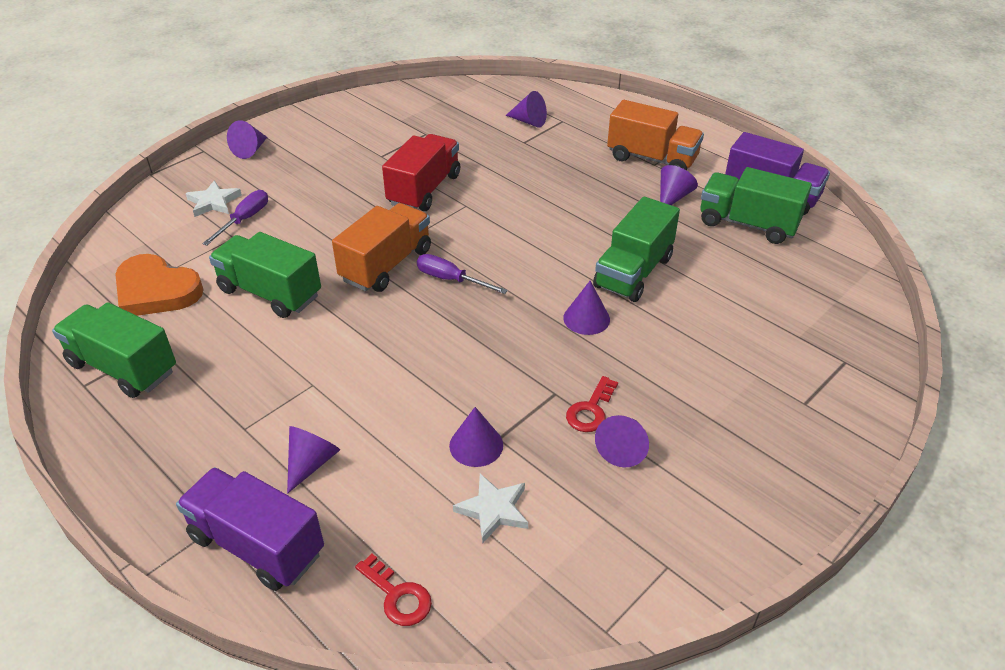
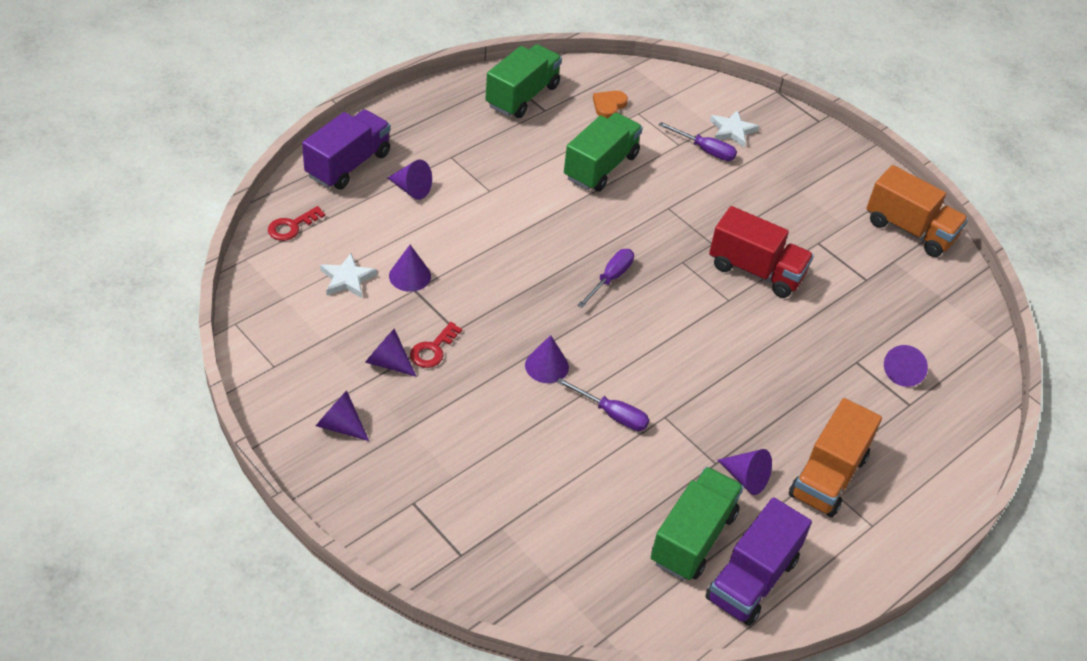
camera: 90 degrees right, 5 degrees up
orange heart [115,254,204,316] -> orange heart [593,91,628,119], size x0.54
purple cone [227,120,267,159] -> purple cone moved to [316,391,369,441]
orange truck [332,203,431,292] -> orange truck moved to [866,165,968,257]
red key [566,376,618,432] -> red key turned 90 degrees counterclockwise [410,322,462,368]
green truck [593,197,680,302] -> purple screwdriver [557,378,649,431]

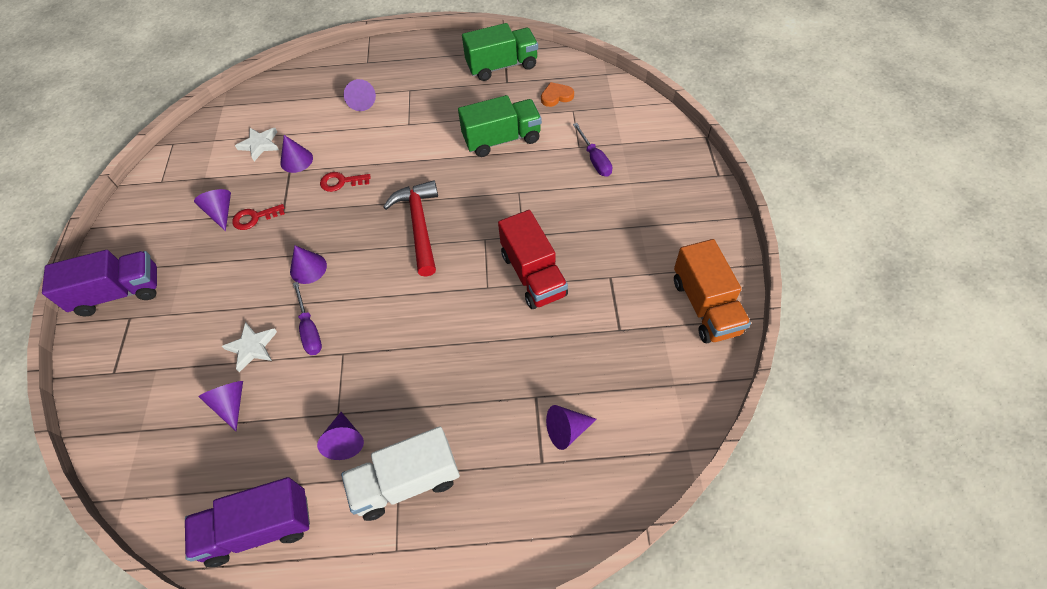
camera: 45 degrees right, 10 degrees up
red key [268,206,325,241] -> red key moved to [320,172,370,192]
purple truck [302,110,391,190] -> purple truck moved to [42,250,157,316]
purple cone [316,391,369,441] -> purple cone moved to [198,381,243,431]
purple screwdriver [577,249,634,308] -> red hammer [383,180,438,277]
green truck [651,467,744,580] -> none
white star [710,110,759,147] -> white star moved to [222,322,277,372]
orange truck [789,398,882,517] -> white truck [341,426,460,521]

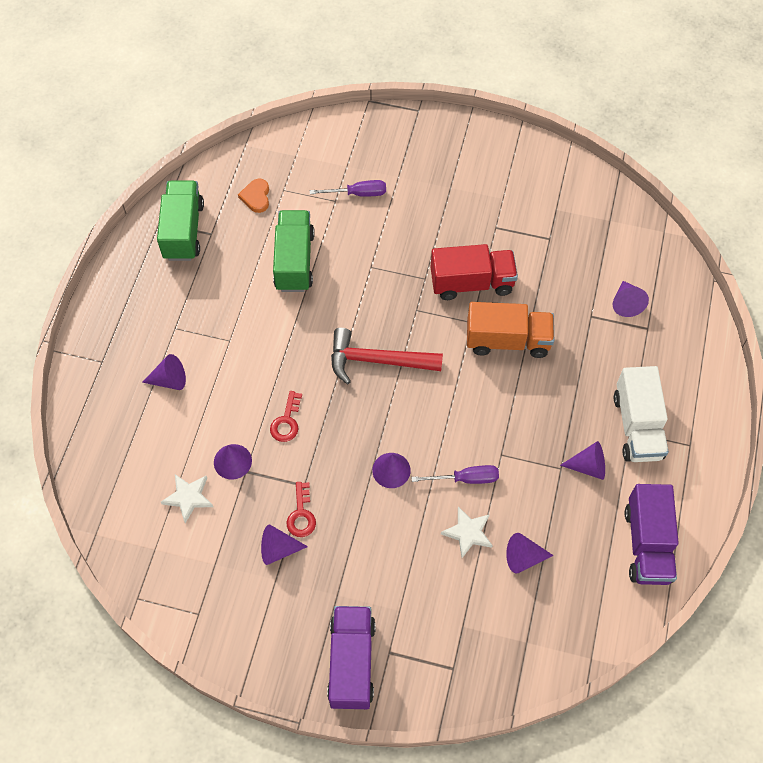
camera: 75 degrees left, 5 degrees up
orange truck [674,239,751,343] -> orange truck moved to [467,302,554,358]

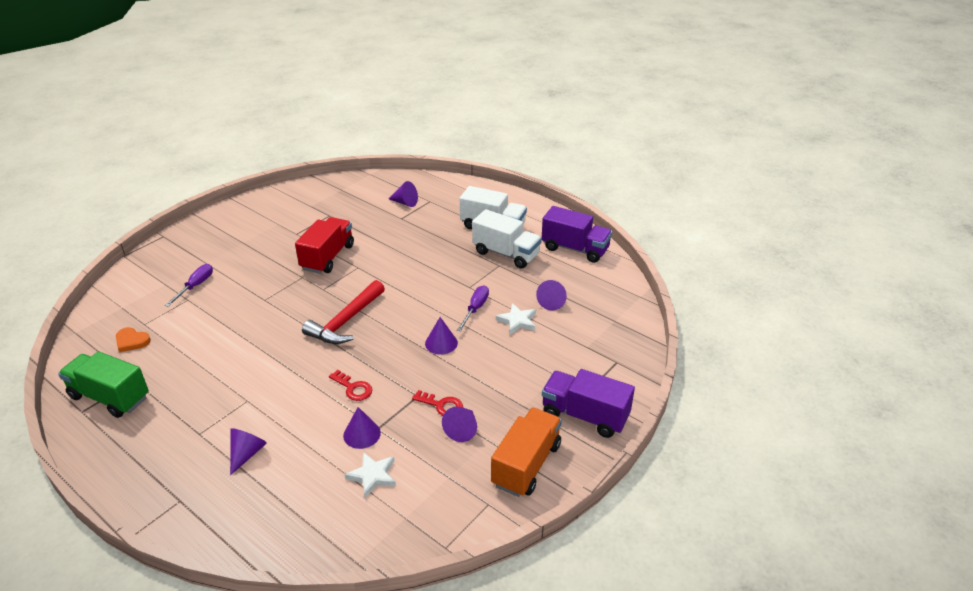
camera: 65 degrees left, 25 degrees down
green truck [273,210,315,292] -> none
orange truck [467,302,554,358] -> orange truck moved to [491,408,562,497]
purple cone [560,441,605,480] -> white truck [472,209,542,269]

